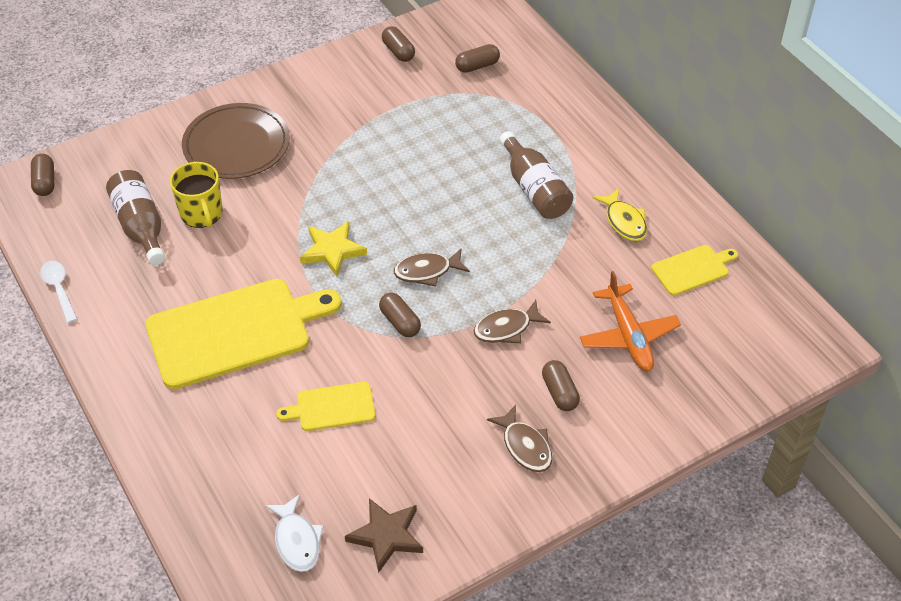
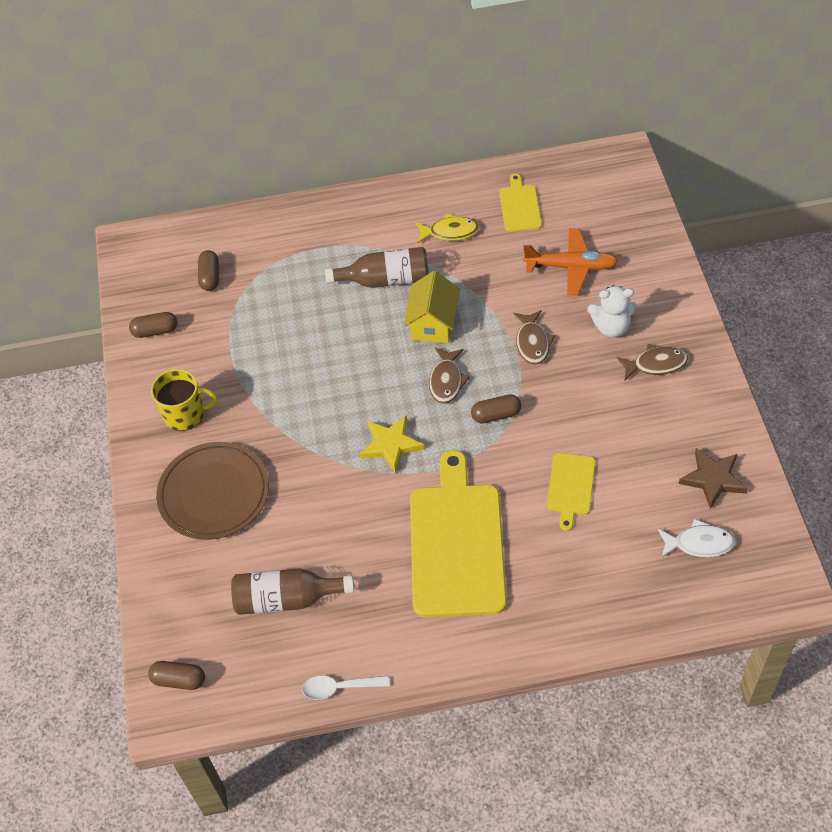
camera: 65 degrees left, 5 degrees up
yellow mug [170,162,223,228] -> yellow mug moved to [151,369,218,431]
brown capsule [542,360,580,411] -> white teddy bear [587,285,637,337]
none -> yellow house [404,271,460,343]

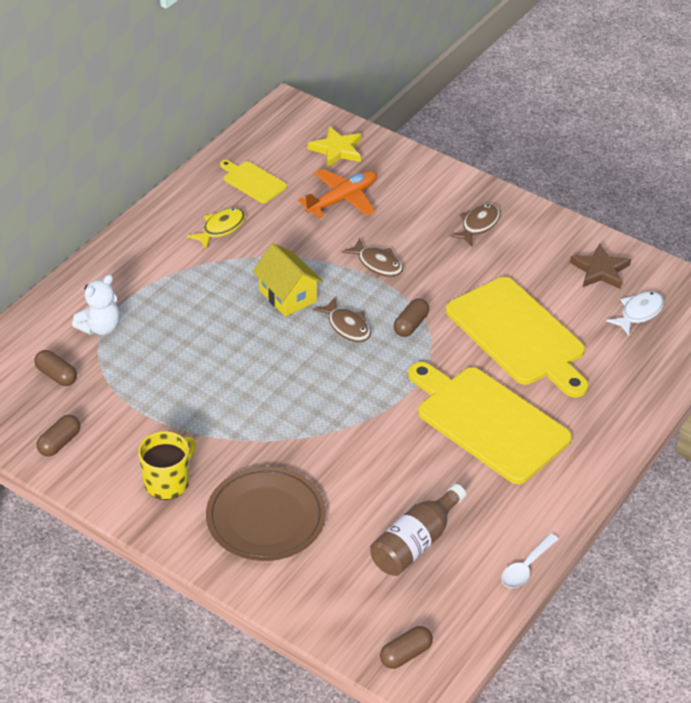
camera: 50 degrees left, 10 degrees down
brown bottle [325,247,429,288] -> none
yellow star [360,415,425,474] -> yellow star moved to [308,126,362,168]
yellow cutting board [547,453,596,531] -> yellow cutting board [446,277,589,397], size x2.09
white teddy bear [587,285,637,337] -> white teddy bear moved to [72,275,120,335]

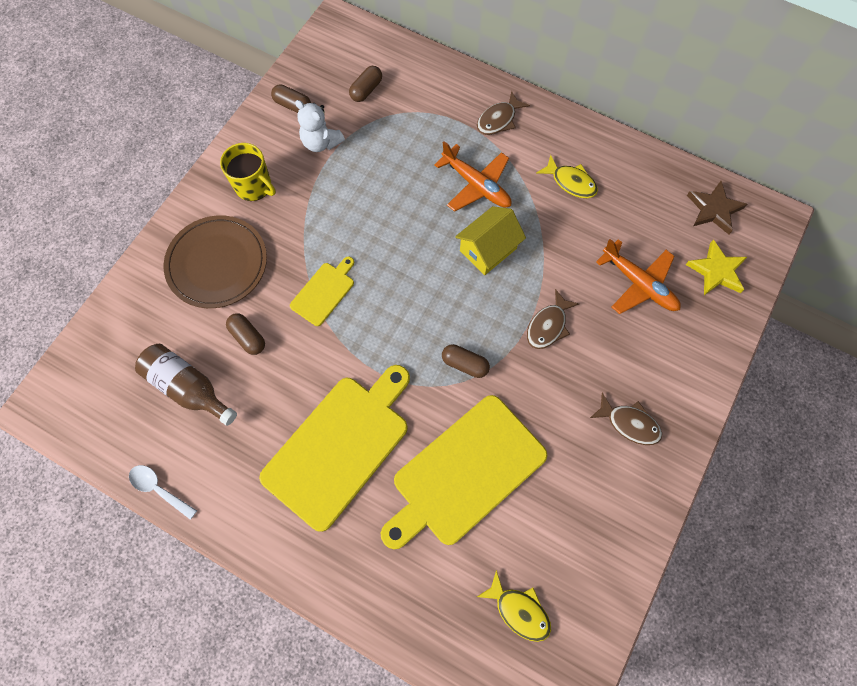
camera: 85 degrees right, 25 degrees up
white teddy bear [72,275,120,335] -> white teddy bear moved to [295,100,345,152]
yellow cutting board [220,160,287,203] -> yellow cutting board moved to [290,257,354,326]
brown fish [313,297,371,342] -> brown fish moved to [477,91,530,135]
brown capsule [380,626,433,669] -> brown capsule moved to [226,313,265,355]
brown star [570,244,631,289] -> brown star moved to [687,181,747,234]
white fish [606,291,664,336] -> yellow fish [477,570,551,642]
none -> orange plane [434,141,511,212]

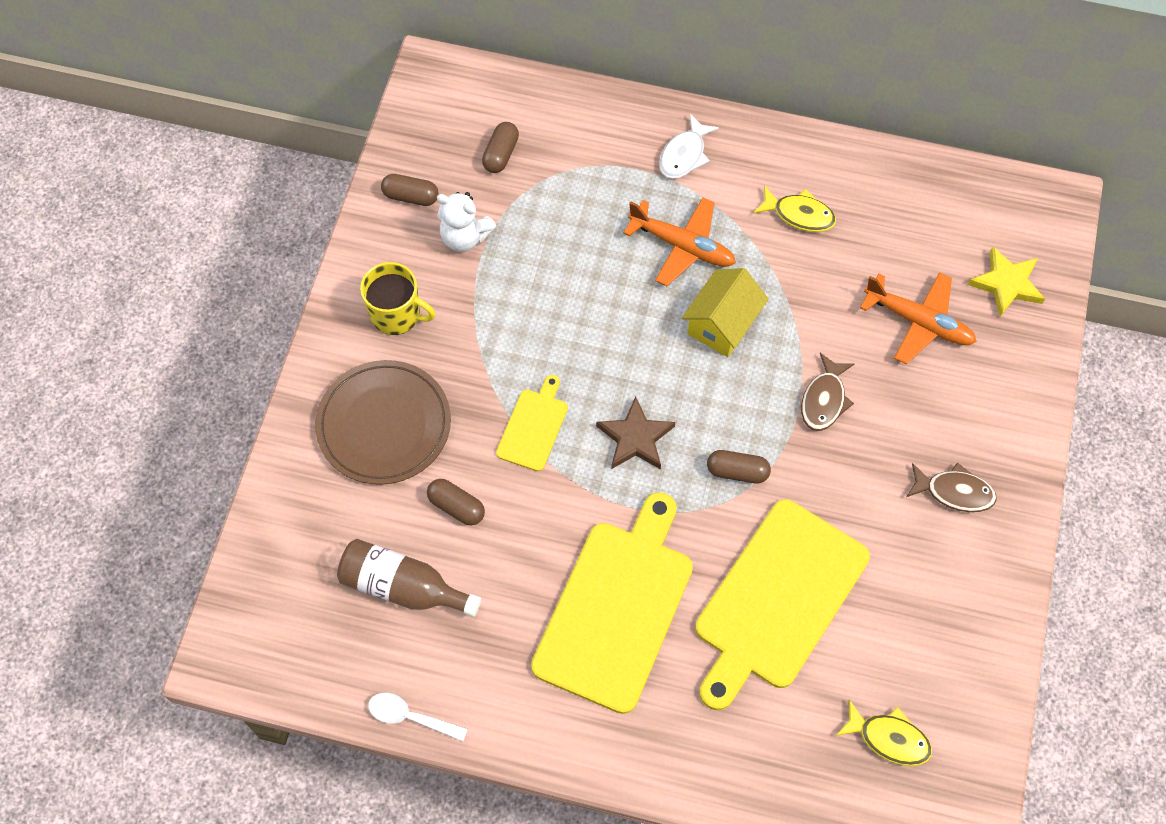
camera: 15 degrees left, 5 degrees down
brown fish [477,91,530,135] -> white fish [659,114,719,179]
brown star [687,181,747,234] -> brown star moved to [596,396,675,469]

